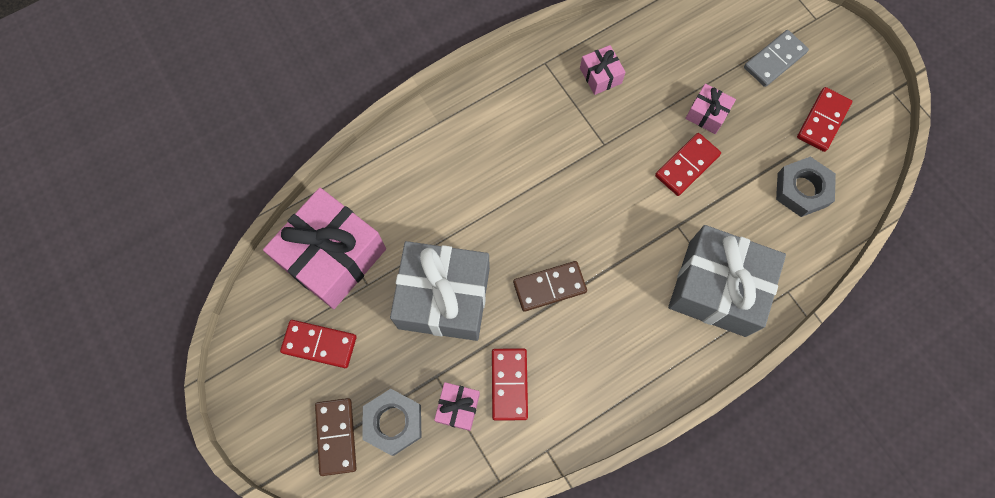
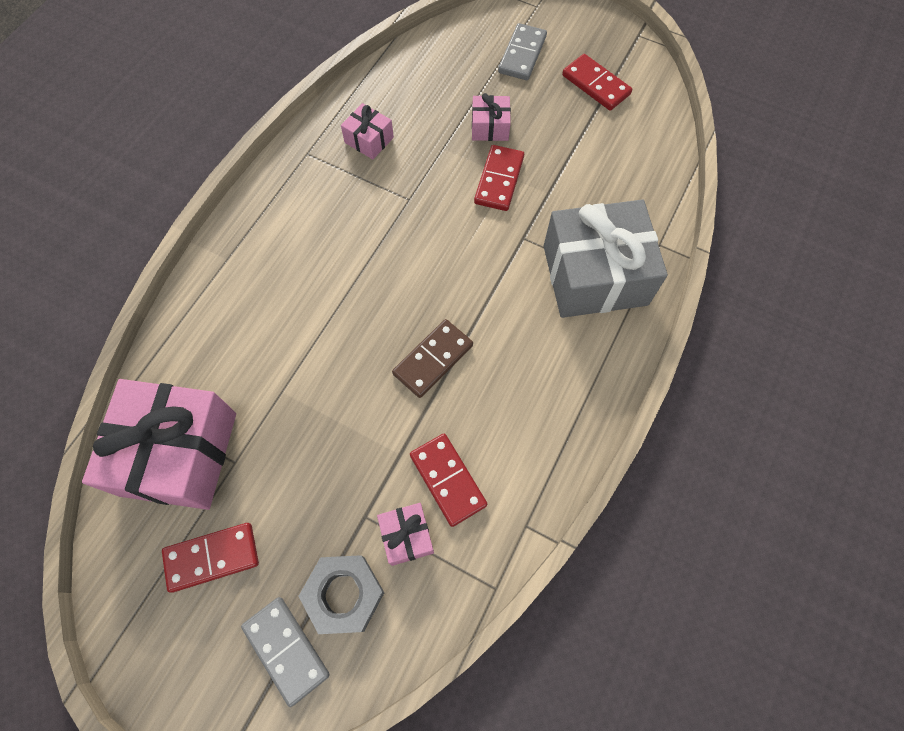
camera: 30 degrees left, 5 degrees down
brown domino [315,398,357,476] -> grey domino [241,597,330,707]
grey gift [390,241,490,341] -> none
grey nut [776,157,836,217] -> none
red domino [797,87,852,152] -> red domino turned 45 degrees counterclockwise [562,54,632,111]

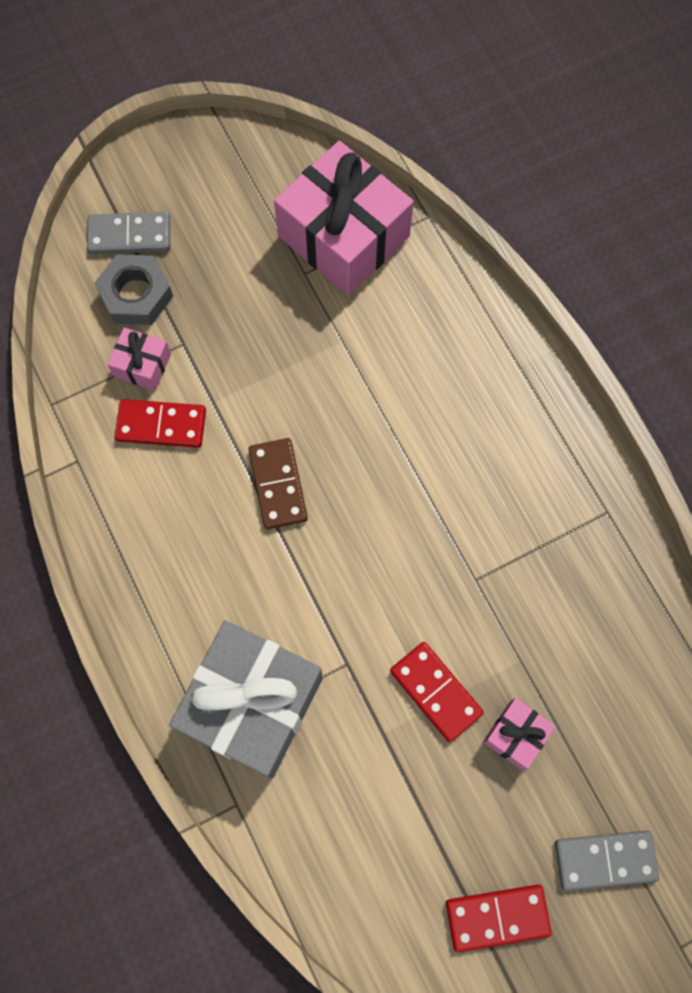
camera: 125 degrees right, 5 degrees up
red domino [162,523,259,593] -> none
pink gift [341,103,394,159] -> none
grey domino [498,23,547,80] -> grey domino turned 60 degrees counterclockwise [555,831,659,891]

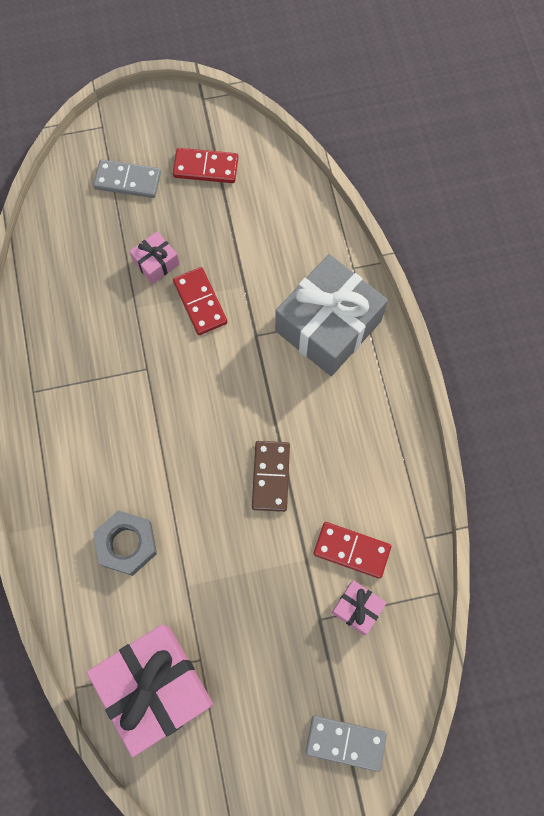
camera: 165 degrees left, 0 degrees up
grey nut [94,254,173,325] -> grey nut moved to [93,510,157,576]

